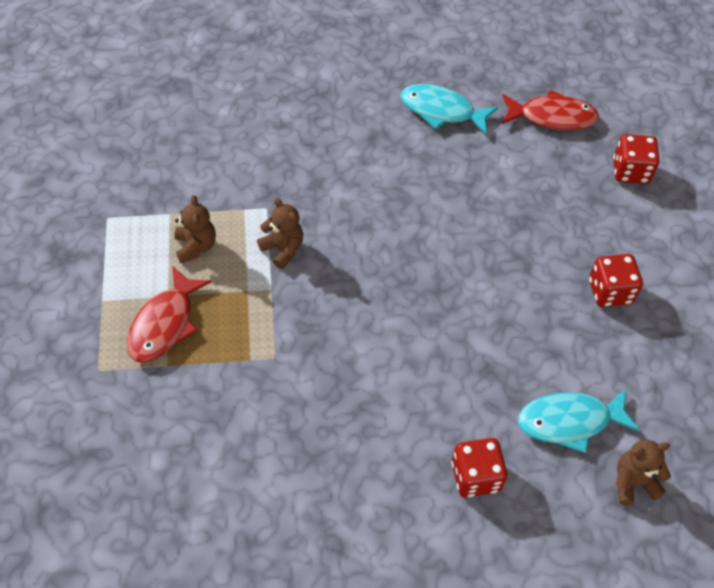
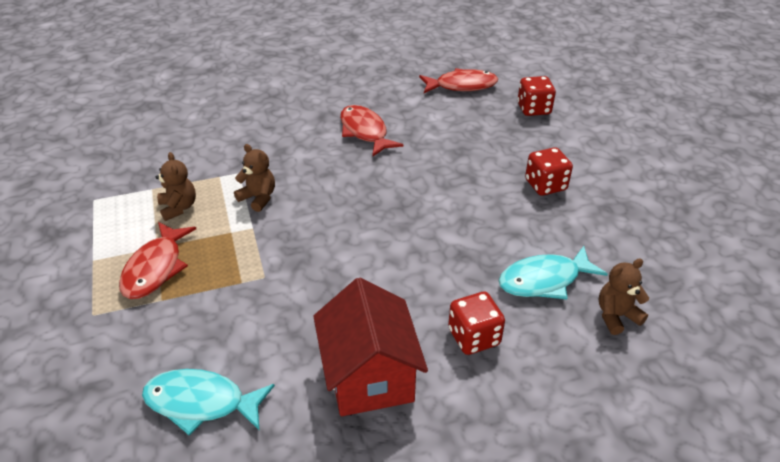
camera: 10 degrees left, 15 degrees down
turquoise fish [401,84,498,135] -> turquoise fish moved to [142,369,275,436]
none -> red house [313,278,428,416]
none -> red fish [340,105,404,157]

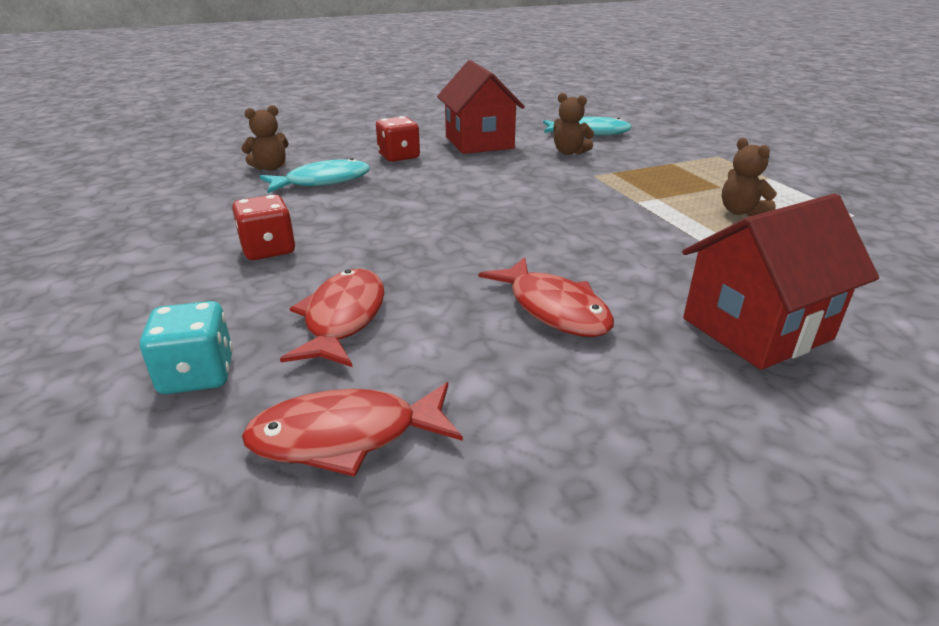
camera: 175 degrees right, 10 degrees down
red fish [119,222,196,299] -> red fish moved to [280,269,384,367]
brown teddy bear [234,144,275,212] -> brown teddy bear moved to [554,93,594,155]
red dice [518,76,556,116] -> turquoise dice [140,301,233,394]
none -> red house [682,193,879,370]

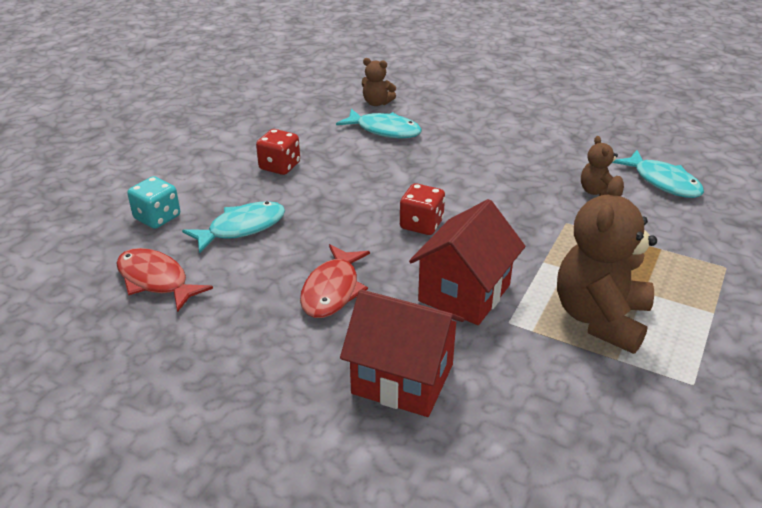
camera: 50 degrees right, 5 degrees up
red fish [280,269,384,367] -> turquoise fish [182,201,285,254]
red dice [376,116,420,162] -> red dice moved to [400,183,445,235]
red house [437,60,525,154] -> red house moved to [409,199,526,325]
brown teddy bear [722,138,777,217] -> brown teddy bear [557,176,657,354], size x2.06

